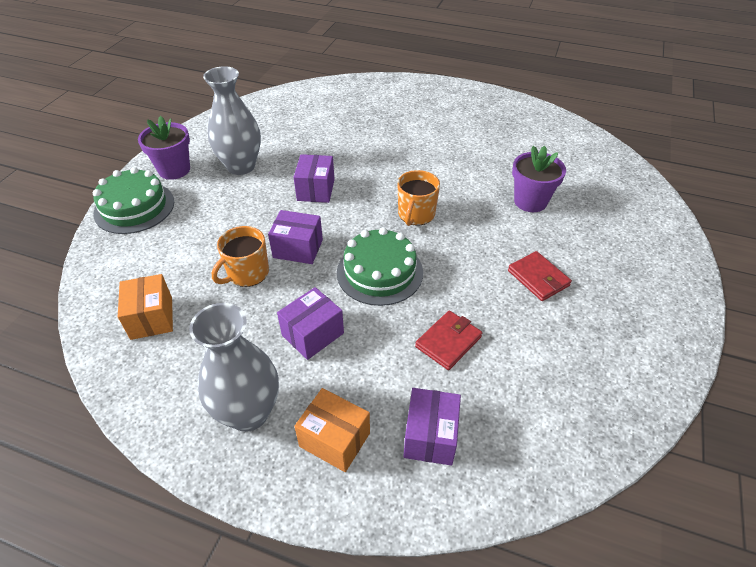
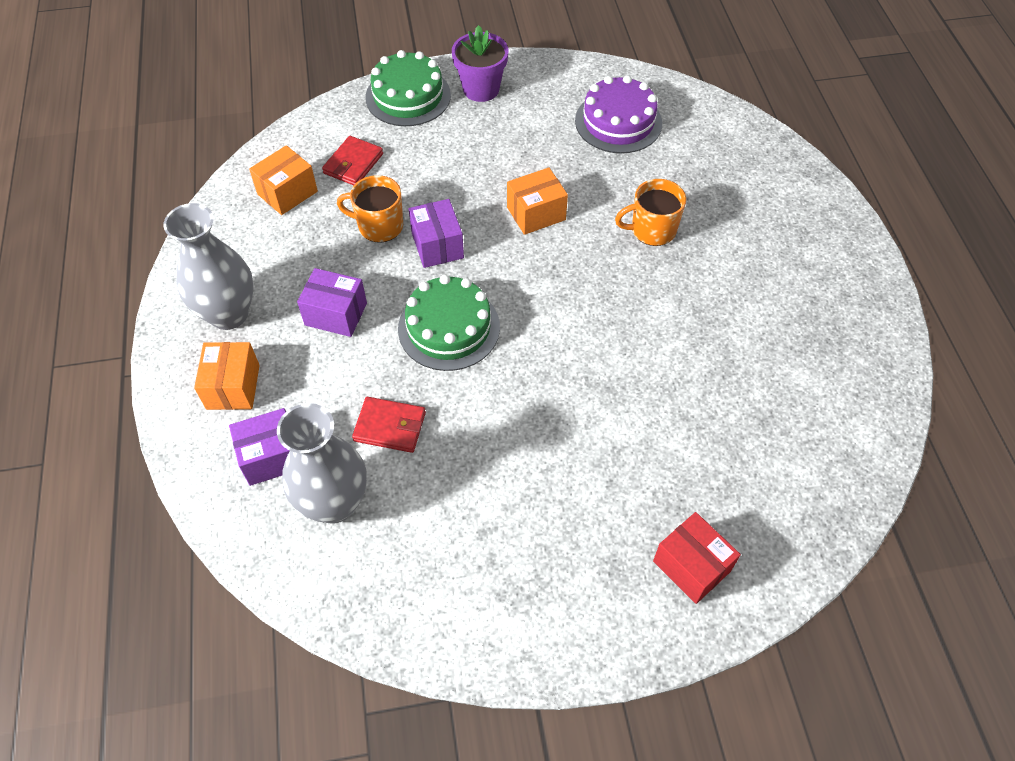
camera: 60 degrees right, 10 degrees up
grey vase [203,66,261,175] -> grey vase moved to [277,403,367,524]
purple box [294,154,335,203] -> orange box [507,167,568,235]
orange mug [397,170,440,226] -> orange mug moved to [615,179,686,246]
red wallet [508,251,572,301] -> red wallet moved to [322,136,383,185]
purple flower pot [512,146,566,212] -> none
none -> purple cake [575,75,662,153]
none -> red box [653,512,741,604]

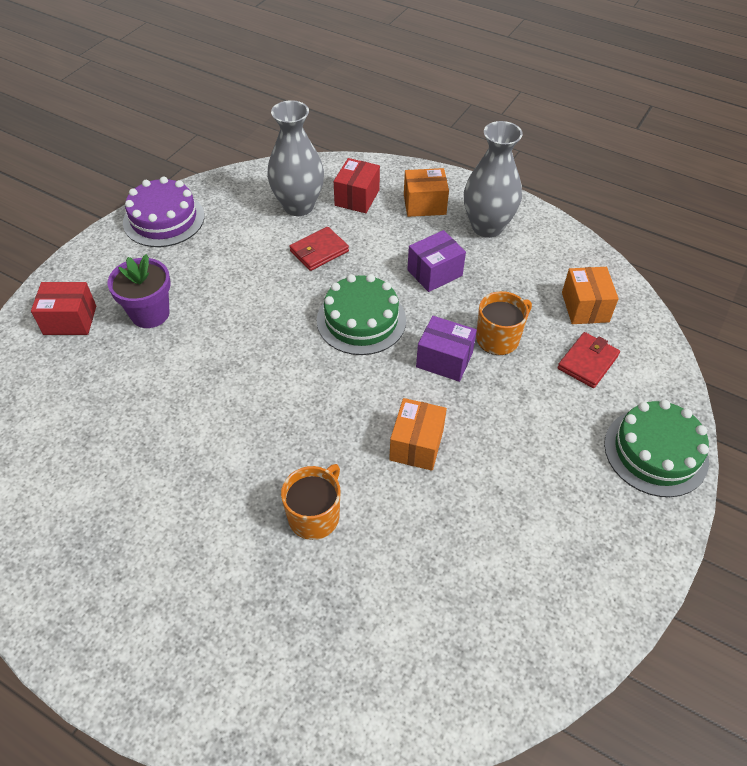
camera: 130 degrees right, 5 degrees down
orange box [194,342,260,410] -> orange box turned 45 degrees counterclockwise [404,168,449,217]
purple box [229,408,289,486] -> red box [334,158,380,213]
red wallet [322,136,383,185] -> red wallet turned 60 degrees clockwise [557,332,620,388]
purple flower pot [452,25,508,102] -> purple flower pot moved to [108,254,171,328]
purple cake [575,75,662,153] -> purple cake moved to [123,177,205,247]

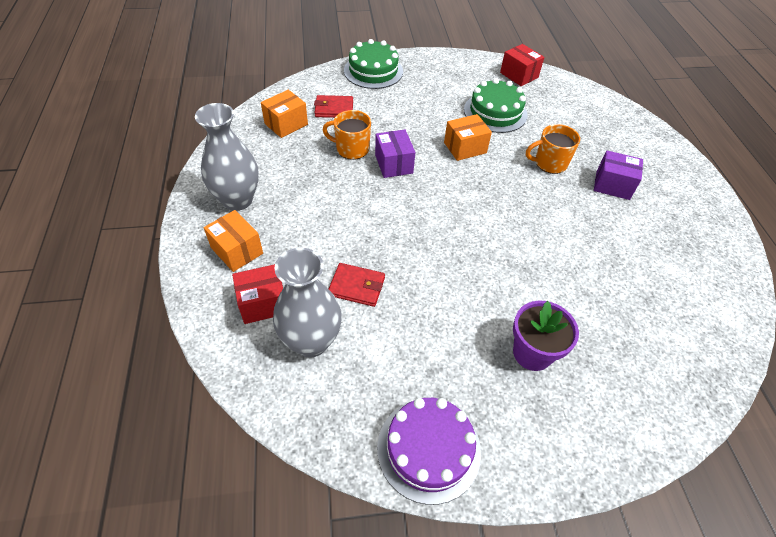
camera: 130 degrees left, 0 degrees up
red box [31,282,96,335] -> red box moved to [500,44,545,86]
green cake [317,274,406,355] -> green cake moved to [464,78,528,133]
purple box [407,230,466,292] -> purple box moved to [594,150,643,200]

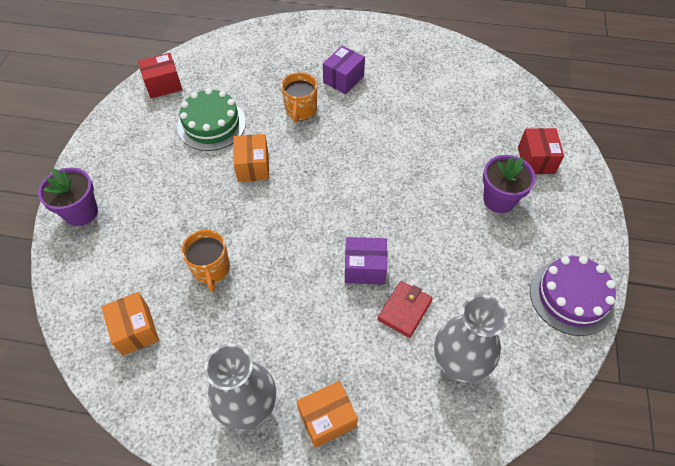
camera: 70 degrees left, 5 degrees up
red box [232,264,283,324] -> red box moved to [518,128,564,174]
red wallet [314,95,353,118] -> none
orange mug [323,110,371,160] -> orange mug turned 45 degrees counterclockwise [181,230,230,292]
green cake [344,39,403,89] -> purple flower pot [38,167,98,226]
purple box [375,130,415,178] -> purple box moved to [345,237,387,284]

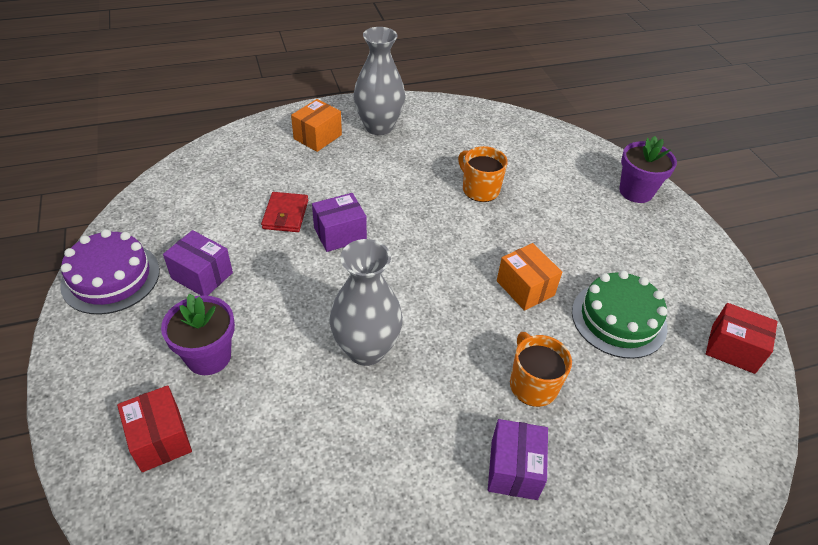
camera: 150 degrees right, 10 degrees down
orange box [101,292,159,356] -> none
red box [138,53,182,99] -> red box turned 75 degrees clockwise [706,303,777,374]
grey vase [434,295,508,382] -> grey vase moved to [329,239,403,366]
none -> purple box [163,230,233,296]

